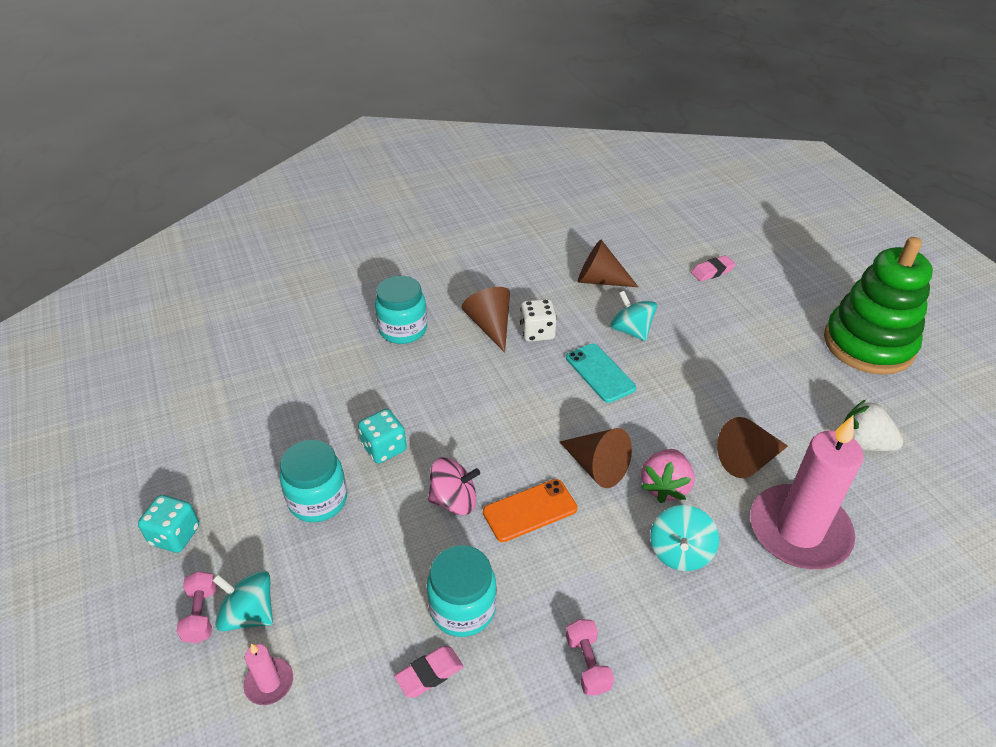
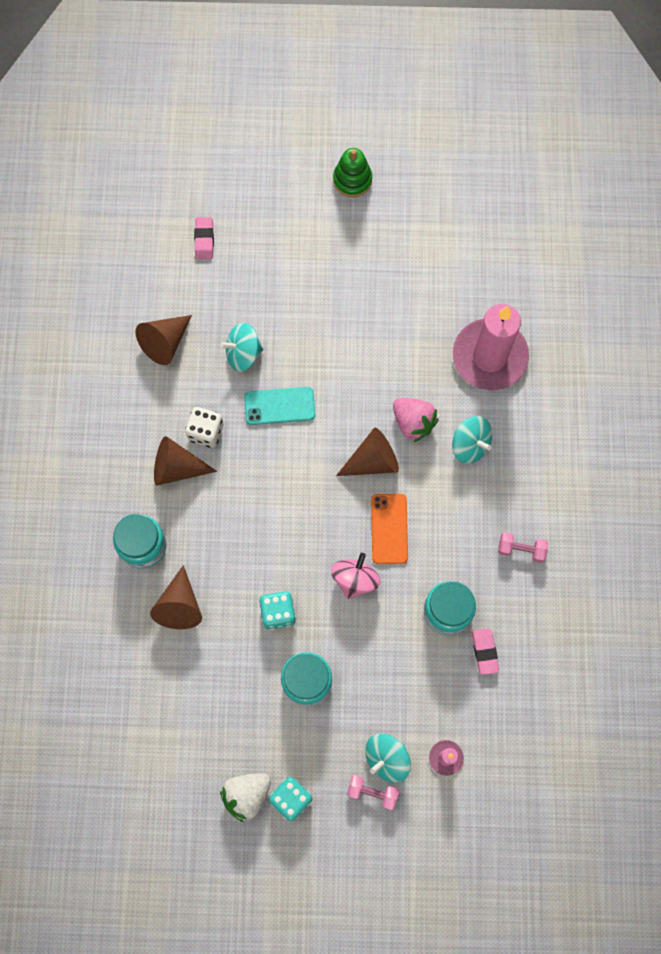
camera: 65 degrees left, 30 degrees up
brown cone [717,417,788,478] -> brown cone moved to [150,565,202,629]
green stacking toy [824,237,933,375] -> green stacking toy [333,148,372,197], size x0.50
white strawberry [843,400,904,451] -> white strawberry moved to [220,773,271,822]

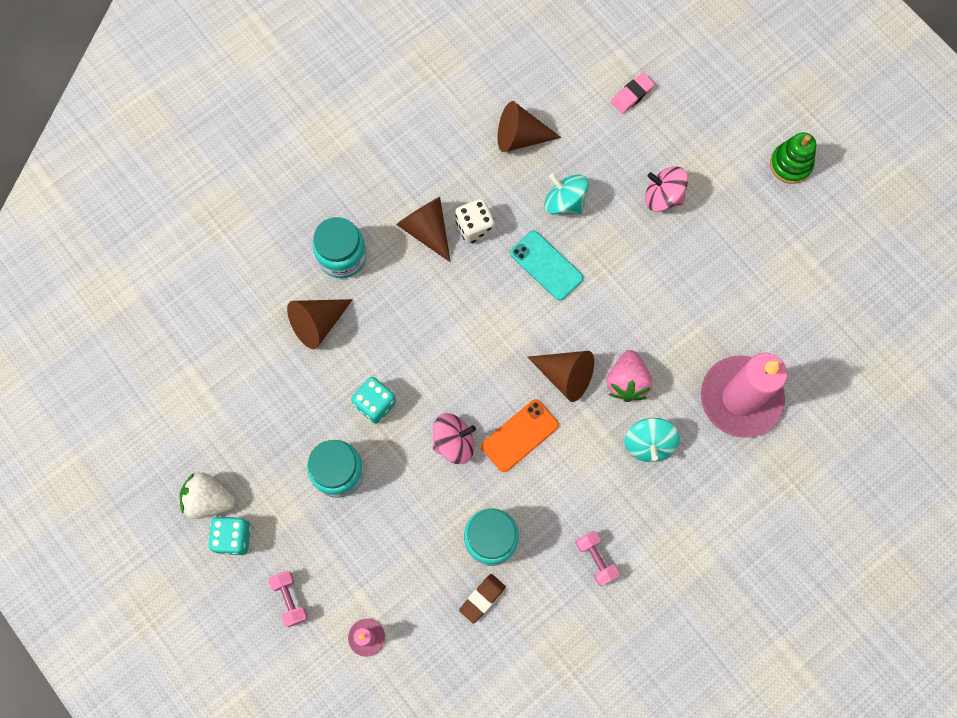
camera: 50 degrees right, 0 degrees up
turquoise spinning top [365,734,411,783] -> none
pink eraser [472,628,499,675] -> brown eraser [459,574,506,624]
none -> pink spinning top [645,166,688,212]

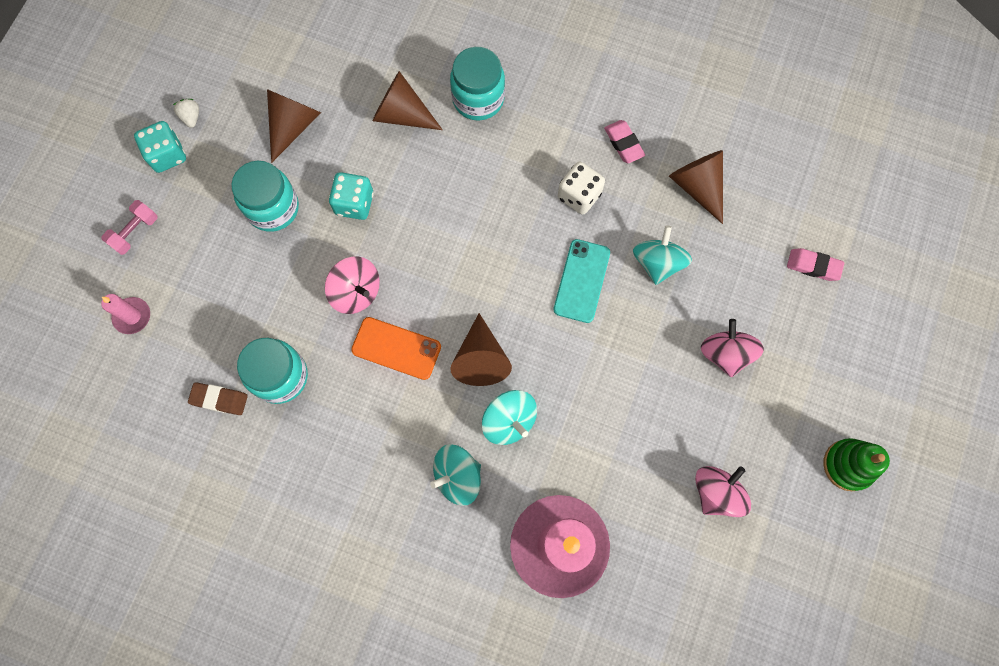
camera: 60 degrees right, 0 degrees up
white strawberry [180,473,235,519] -> white strawberry [173,99,199,128], size x0.52
brown cone [396,197,451,262] -> brown cone moved to [267,89,321,163]
pink dumbbell [576,531,619,586] -> none
pink strawberry [607,350,652,402] -> turquoise spinning top [482,390,537,445]
none -> pink eraser [604,120,645,163]
none -> pink spinning top [695,466,751,517]

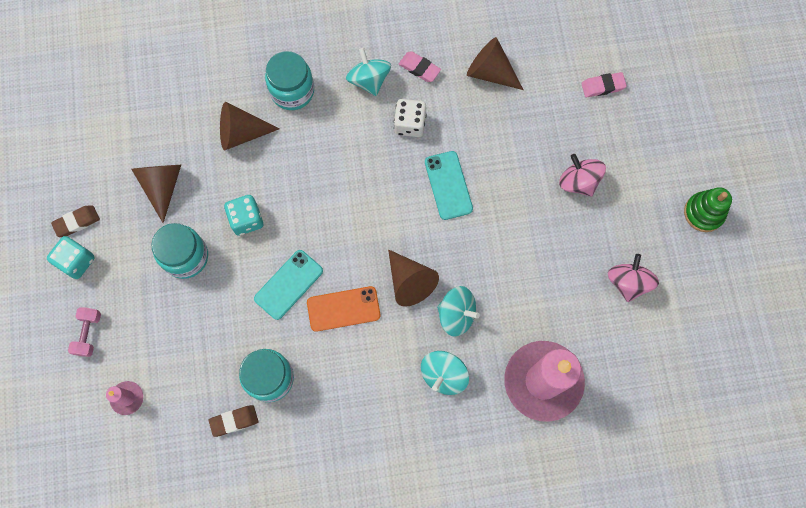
camera: 30 degrees left, 0 degrees up
white strawberry [173,99,199,128] -> brown eraser [51,205,100,237]
pink spinning top [325,256,380,314] -> turquoise phone [254,250,323,320]
turquoise spinning top [633,225,692,285] -> turquoise spinning top moved to [346,48,391,96]

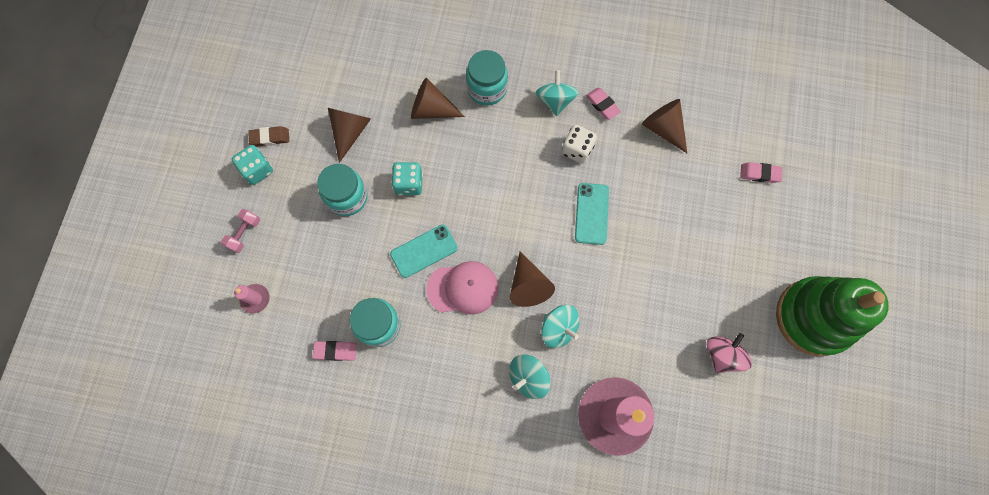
camera: 20 degrees right, 0 degrees up
brown eraser [209,405,258,437] -> pink eraser [313,341,357,361]
orange phone [307,286,381,332] -> pink cap [426,261,499,315]
pink spinning top [559,154,606,197] -> none
green stacking toy [684,187,732,232] -> green stacking toy [776,276,889,356], size x2.02

